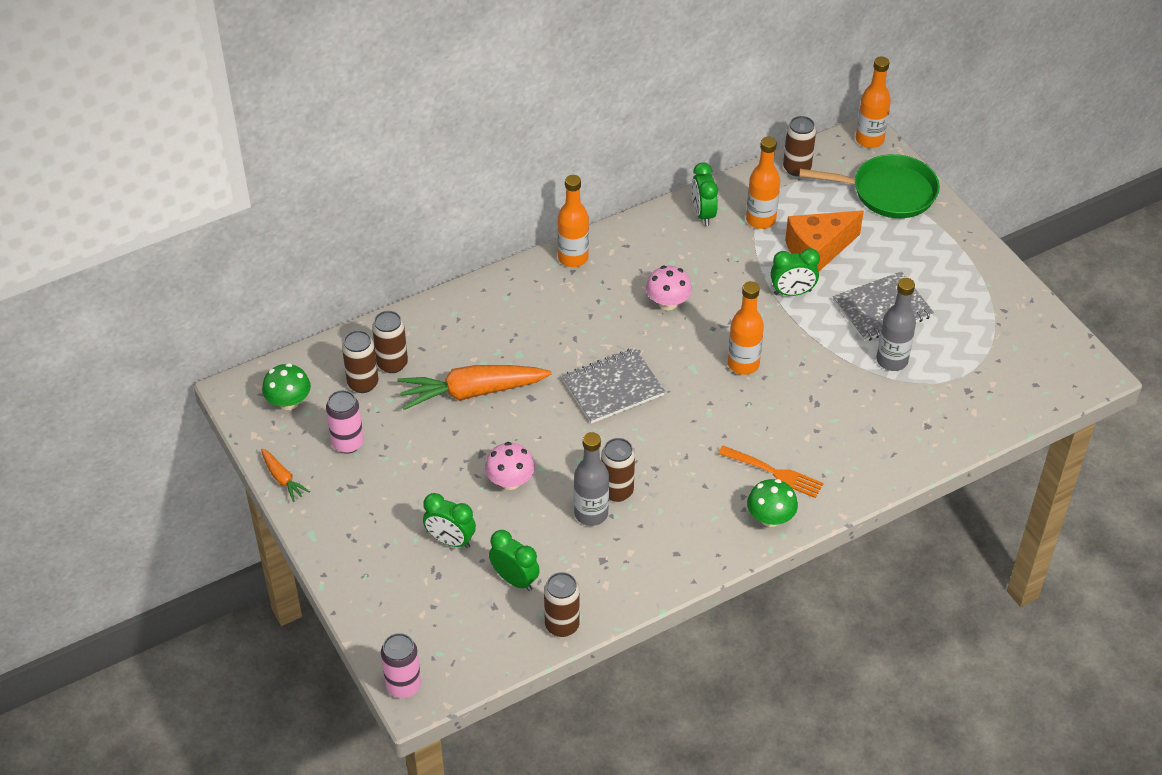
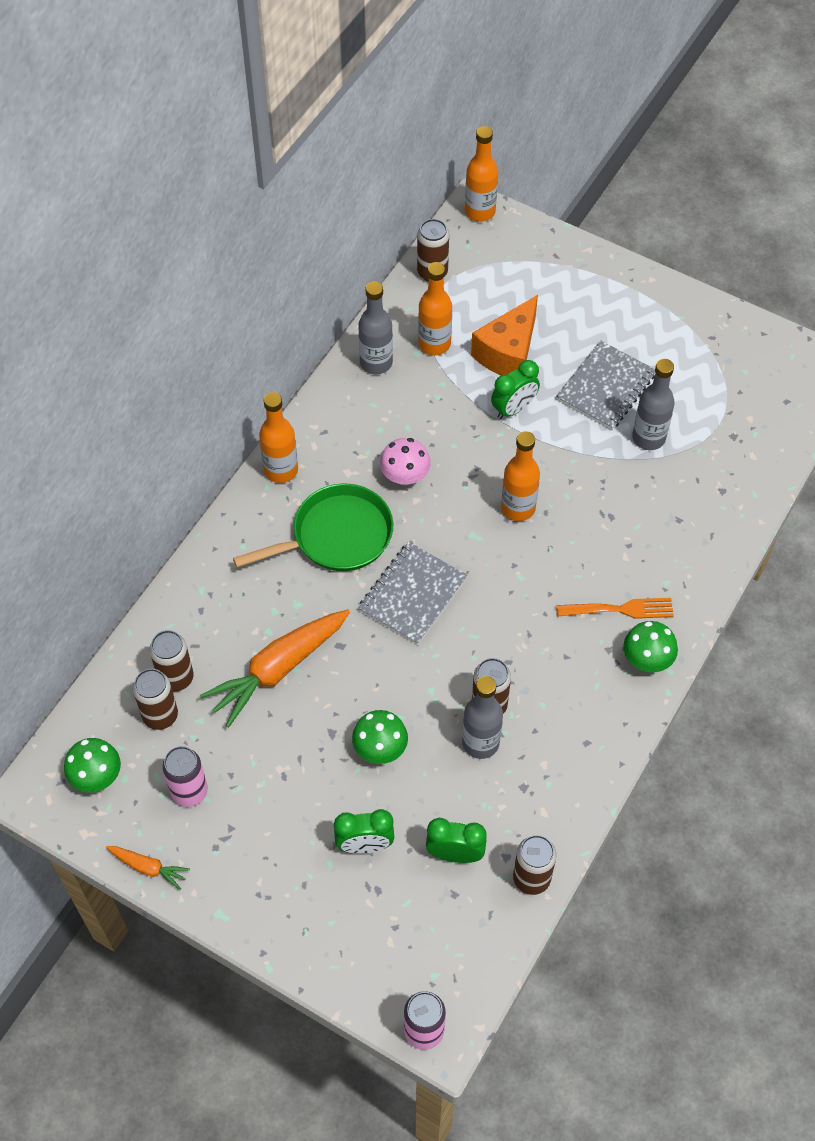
camera: 30 degrees left, 10 degrees up
pink mushroom [485,442,535,490] -> green mushroom [352,710,408,764]
green clock [692,162,718,226] -> grey bottle [358,281,393,374]
green pan [799,154,940,218] -> green pan moved to [233,484,393,571]

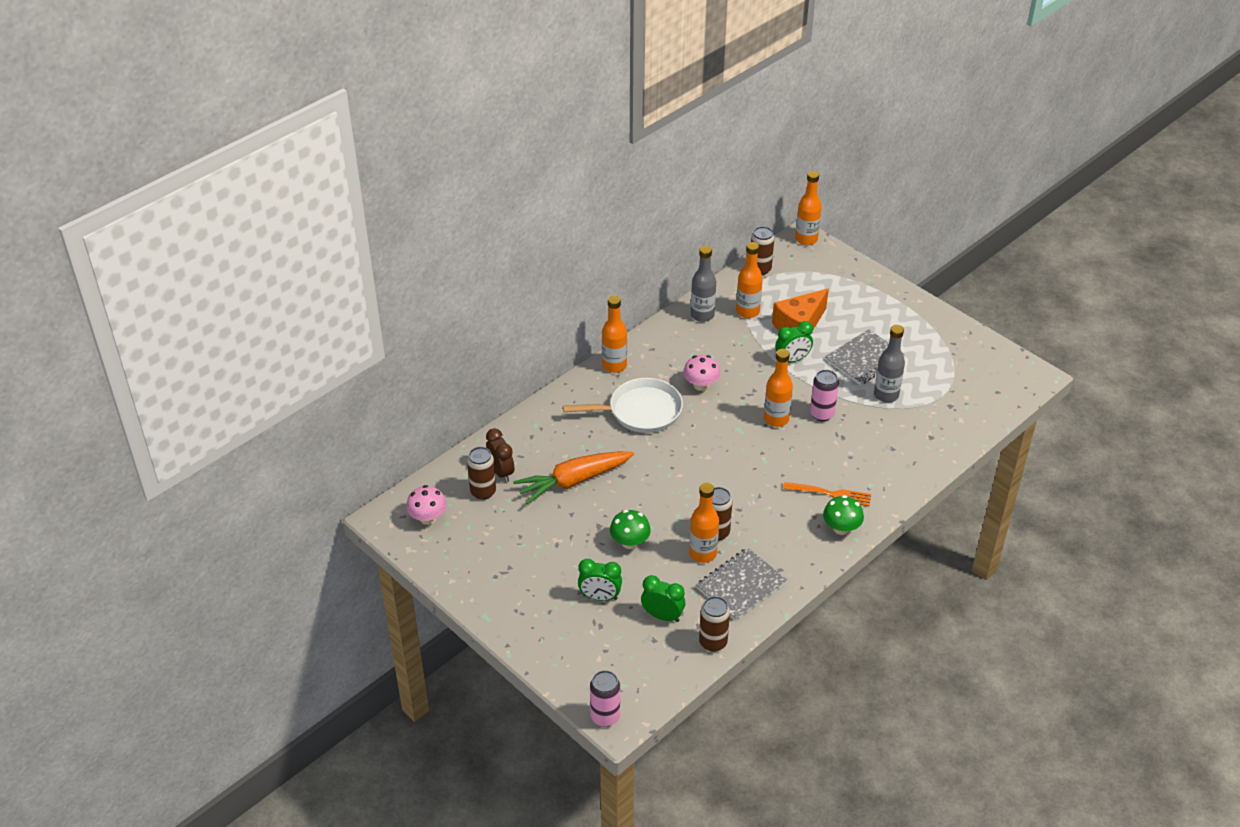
camera: 15 degrees right, 15 degrees down
green mushroom [64,738,121,793] -> pink mushroom [406,485,447,525]
orange carrot [106,846,190,890] -> none
brown can [150,630,194,692] -> brown clock [486,428,514,482]
pink can [162,746,208,807] -> pink can moved to [810,370,839,421]
green pan [233,484,393,571] -> white pan [563,378,683,433]
grey notebook [358,542,467,645] -> grey notebook moved to [696,547,787,621]
grey bottle [462,676,503,759] -> orange bottle [689,483,719,563]

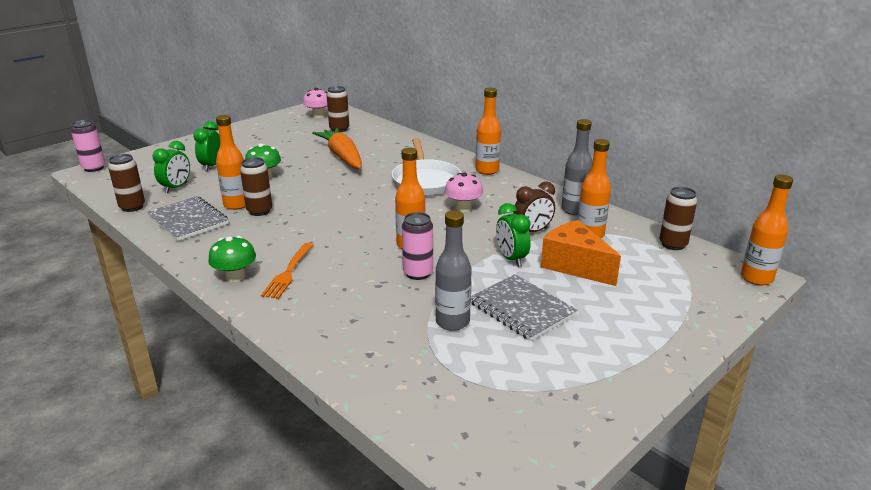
camera: 90 degrees right, 15 degrees down
brown clock [486,428,514,482] -> brown clock moved to [513,182,555,232]

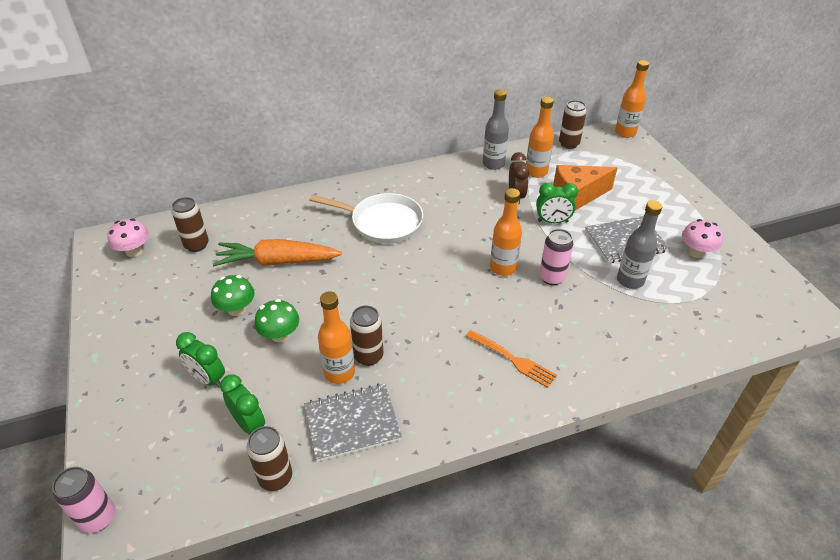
camera: 65 degrees left, 15 degrees up
green mushroom [208,236,256,282] -> green mushroom moved to [211,275,255,316]
pink mushroom [444,172,483,212] -> pink mushroom moved to [682,219,723,258]
orange bottle [476,88,501,175] -> none

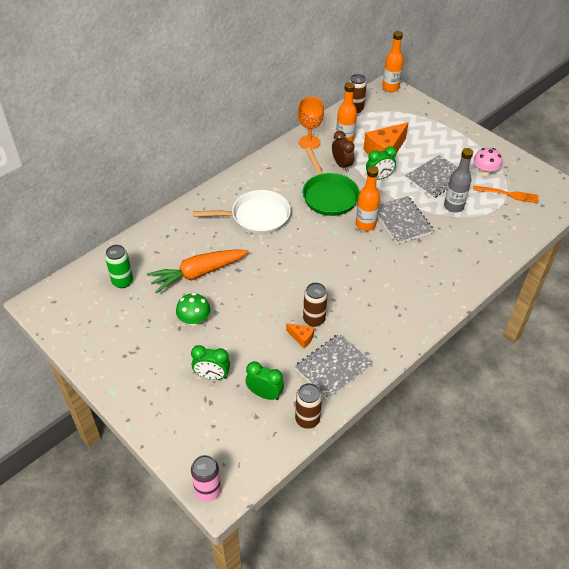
camera: 25 degrees left, 5 degrees up
pink mushroom [107,218,149,257] -> none
brown can [172,197,209,252] -> green can [105,245,133,288]
green mushroom [255,299,299,342] -> none
orange bottle [318,291,355,384] -> orange cheese [286,323,314,348]
orange fork [466,330,557,388] -> orange fork moved to [473,186,538,203]
grey bottle [483,89,509,170] -> orange goblet [298,97,324,149]
pink can [539,229,573,285] -> grey notebook [378,196,434,244]
none -> green pan [303,147,360,216]

